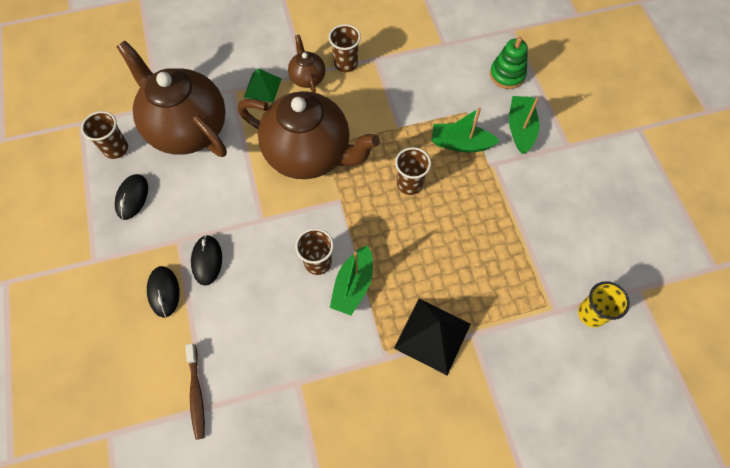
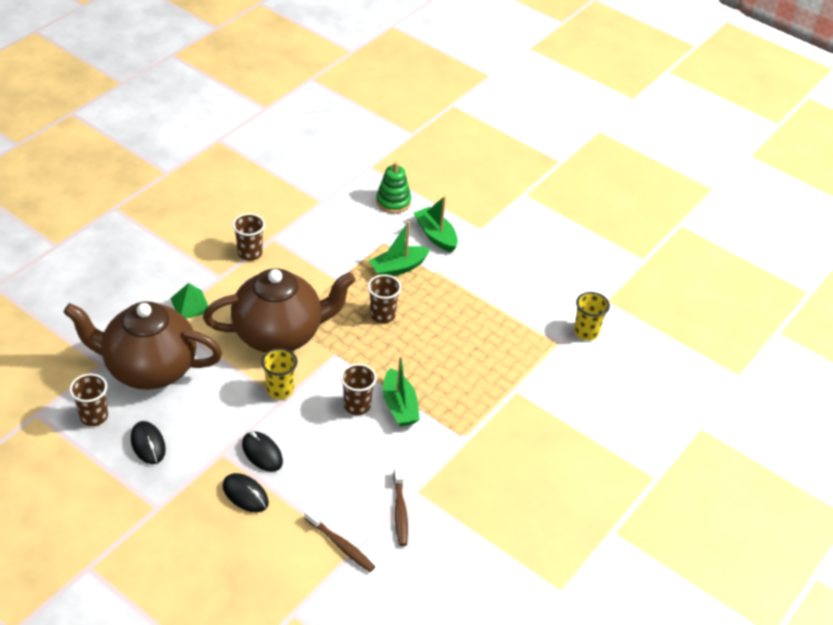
camera: 40 degrees left, 20 degrees down
brown teapot [288,35,325,93] -> none
black pyramid [394,299,471,375] -> none
none -> yellow cup [261,348,297,400]
none -> brown toothbrush [393,465,408,546]

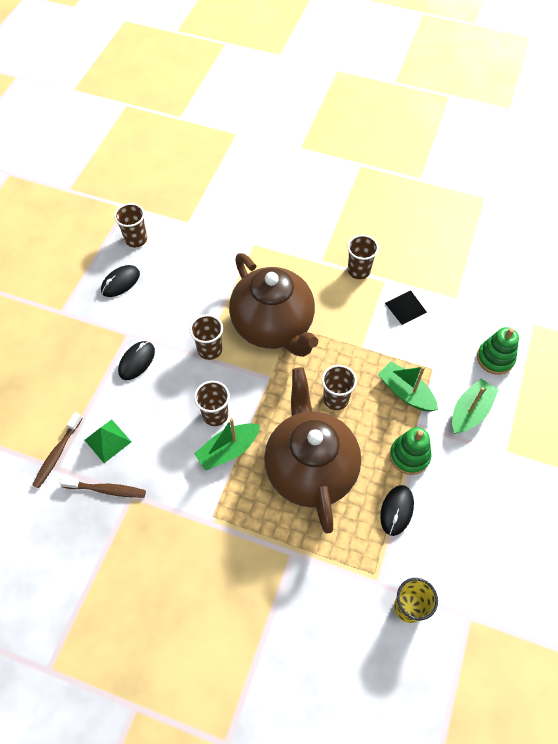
camera: 75 degrees right, 15 degrees up
brown teapot [63,302,222,390] -> brown teapot moved to [264,367,361,533]
green pyramid [170,283,208,319] -> green pyramid moved to [85,420,131,463]
black mouse [223,473,269,512] -> black mouse moved to [380,485,414,536]
yellow cup [261,348,297,400] -> brown cup [190,315,223,360]
brown toothbrush [393,465,408,546] -> brown toothbrush turned 150 degrees counterclockwise [60,477,146,498]
none -> black pyramid [385,290,427,325]
none -> green stacking toy [390,427,432,475]

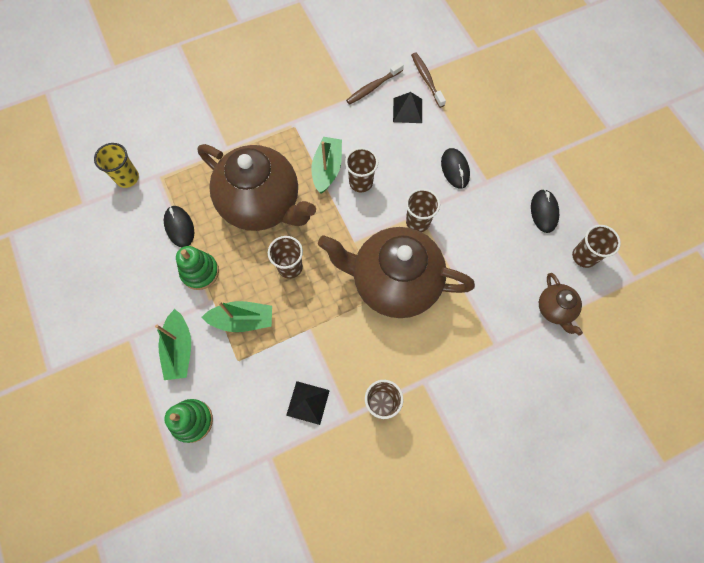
camera: 135 degrees right, 10 degrees up
green pyramid [85,420,131,463] -> black pyramid [393,92,422,123]
none -> brown teapot [539,273,583,336]

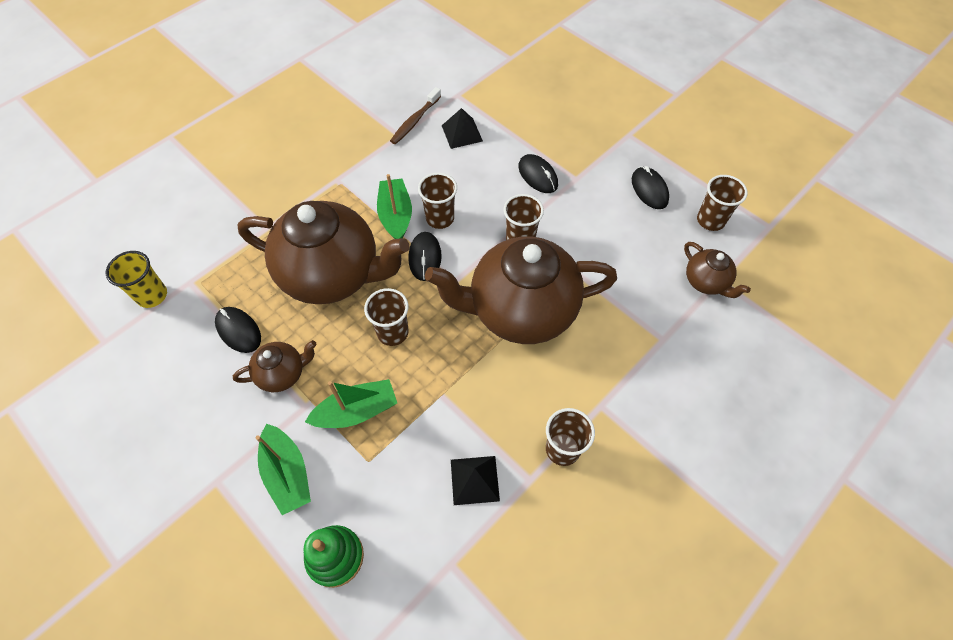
camera: 20 degrees left, 10 degrees down
green stacking toy [176,246,219,290] -> brown teapot [233,340,316,392]
brown toothbrush [411,53,446,108] -> none
none -> black mouse [408,232,442,281]

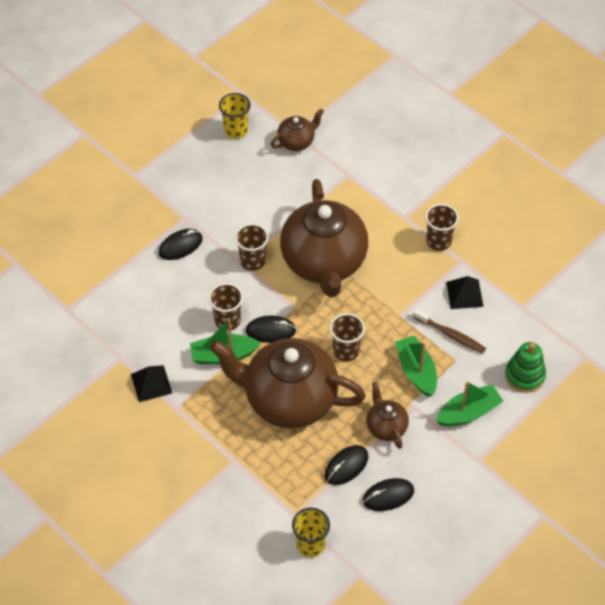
camera: 90 degrees left, 5 degrees down
brown teapot [237,201,410,304] -> brown teapot turned 90 degrees counterclockwise [210,338,366,428]
brown toothbrush [390,87,441,144] -> brown toothbrush moved to [413,308,486,354]
black pyramid [442,108,483,149] -> black pyramid moved to [131,365,172,402]
black mouse [632,166,669,209] -> black mouse moved to [363,478,414,511]
brown cup [697,175,748,231] -> yellow cup [219,93,251,139]

